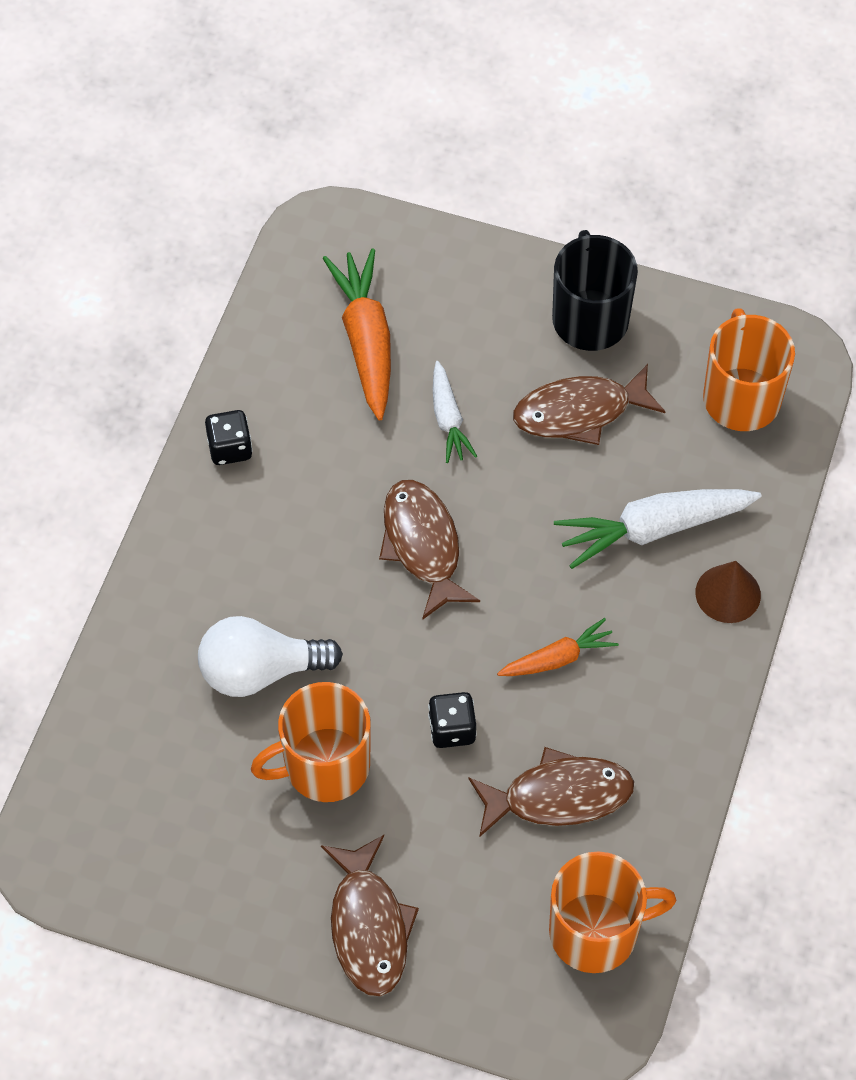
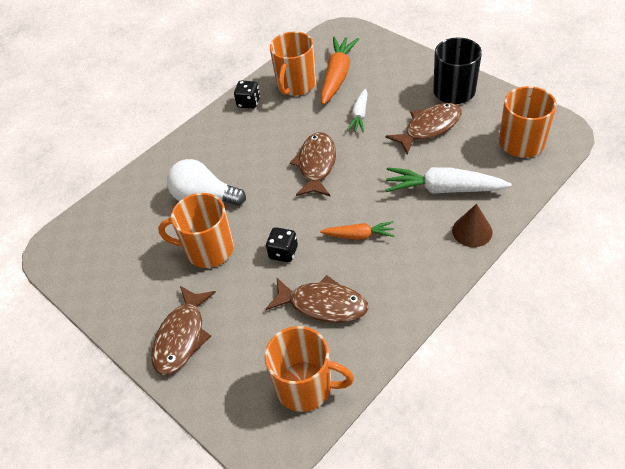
camera: 30 degrees right, 10 degrees down
brown fish [513,364,666,445] -> brown fish turned 135 degrees clockwise [386,103,462,155]
none -> orange mug [270,31,316,96]

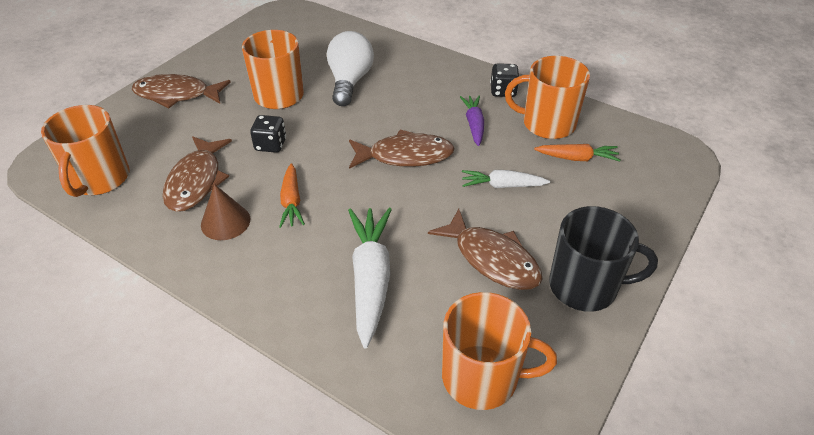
camera: 75 degrees right, 5 degrees down
orange carrot [321,36,359,105] -> orange carrot [534,144,620,161], size x0.58
brown cone [452,204,493,247] -> brown cone moved to [201,184,250,240]
none -> purple carrot [460,95,484,146]

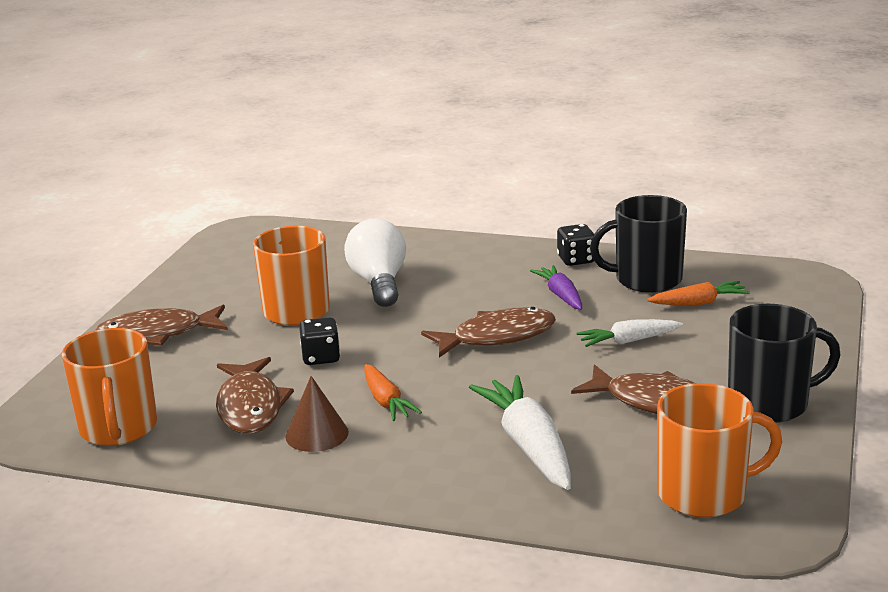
camera: 15 degrees left, 20 degrees down
orange mug [505,56,590,139] -> black mug [590,195,687,293]

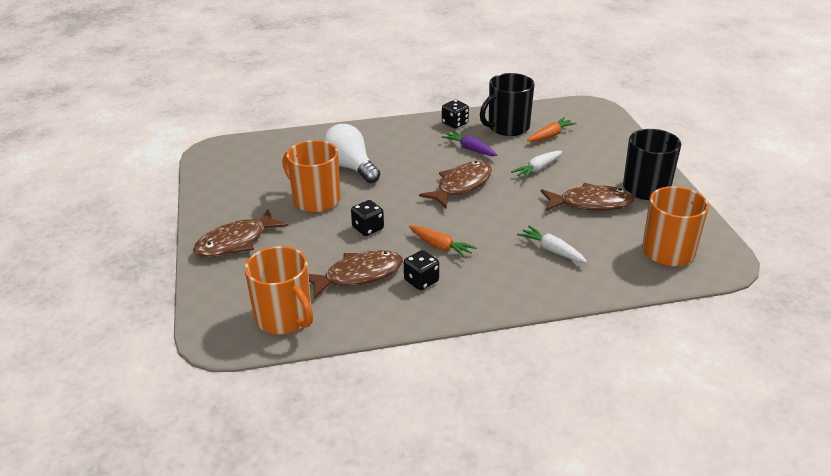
camera: 30 degrees left, 10 degrees up
brown fish [216,357,294,434] -> brown fish turned 75 degrees counterclockwise [309,250,403,299]
brown cone [285,376,349,452] -> black dice [404,250,439,290]
white carrot [469,375,571,490] -> white carrot [517,226,587,263], size x0.58

